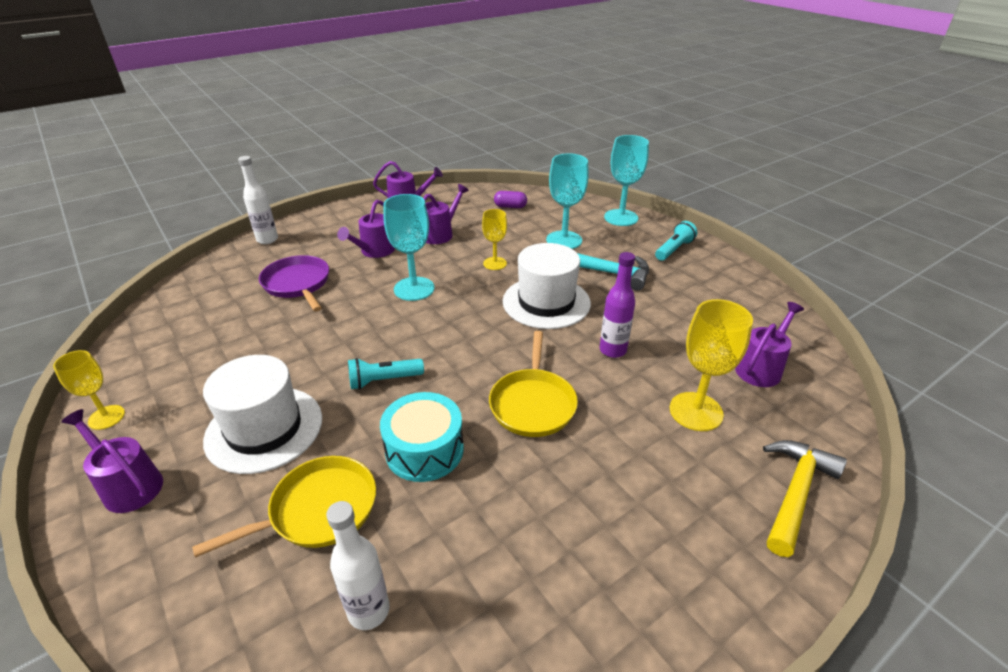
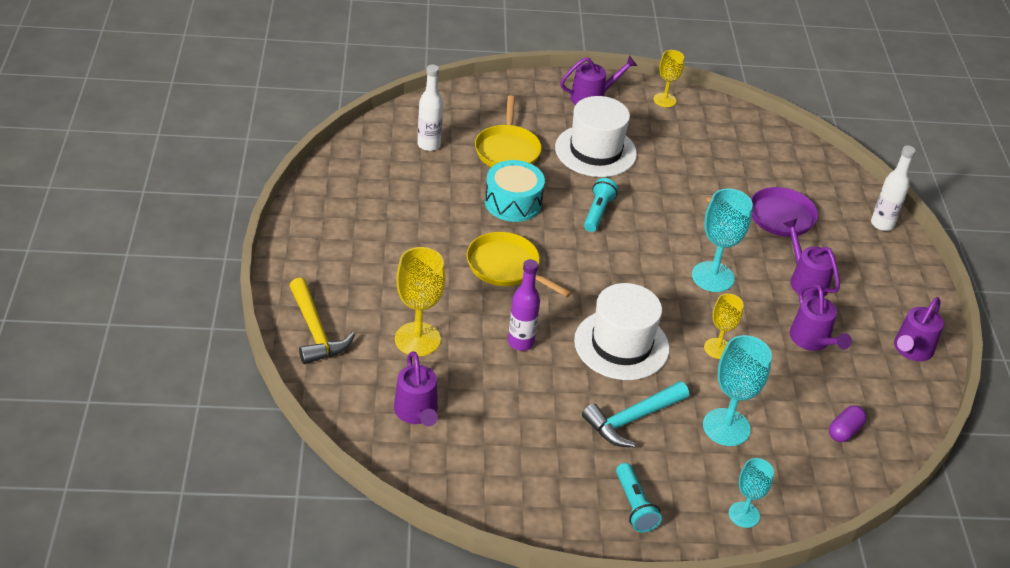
camera: 120 degrees right, 5 degrees up
turquoise goblet [604,135,649,226] -> turquoise goblet [729,458,774,528], size x0.62

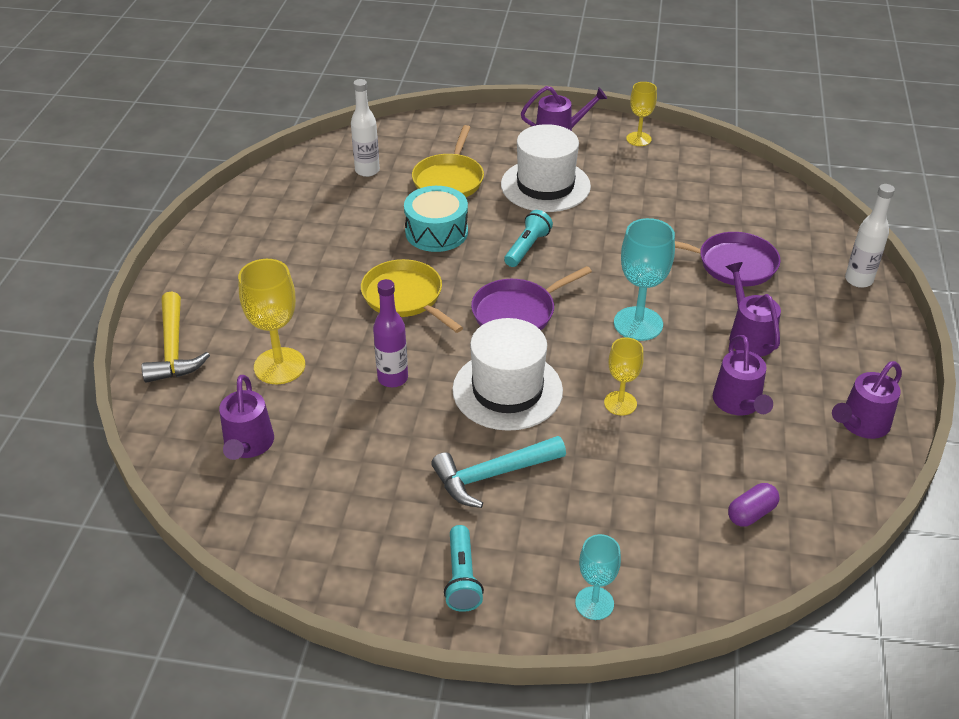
camera: 15 degrees right, 0 degrees up
turquoise goblet [703,335,772,446] -> none
none -> purple pan [471,266,592,330]

